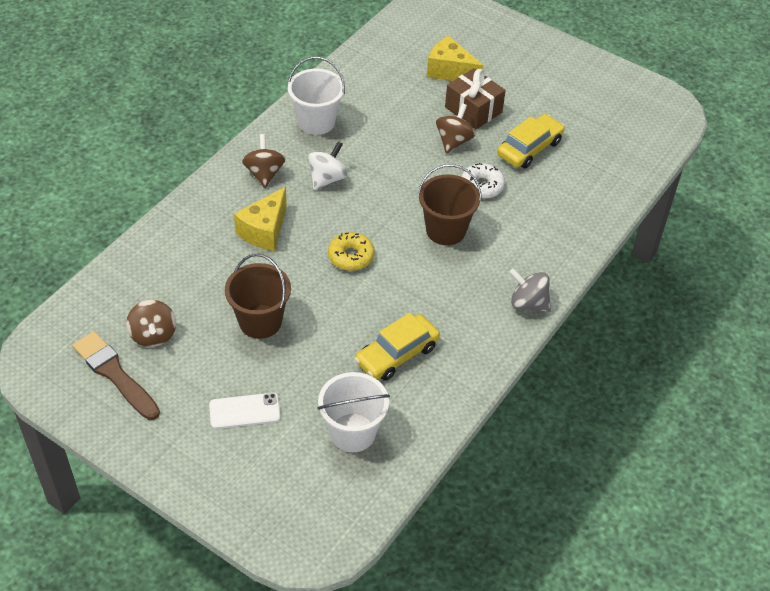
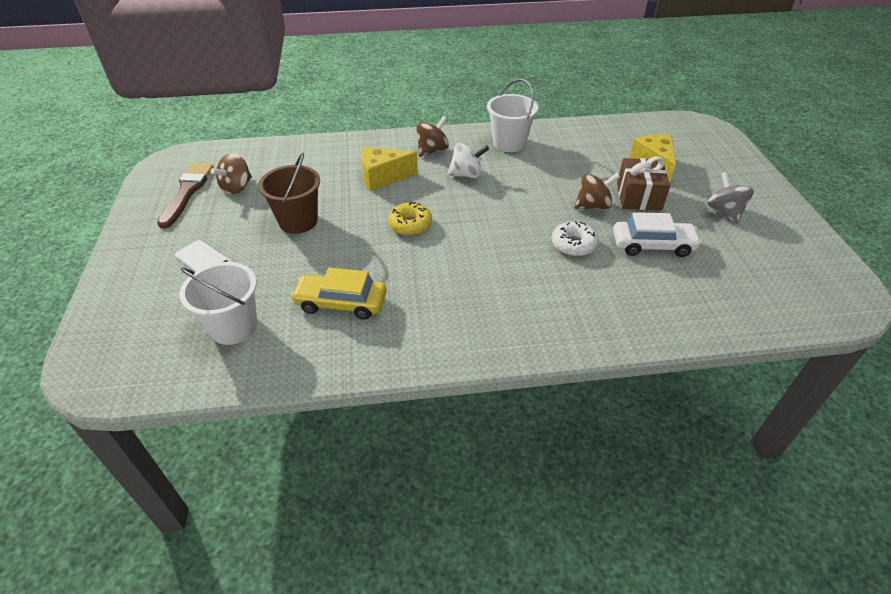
camera: 50 degrees right, 5 degrees down
brown bucket [418,164,481,245] -> none
yellow car [497,114,565,168] -> white car [613,212,702,257]
grey spinning top [509,268,551,312] -> grey spinning top moved to [707,172,754,224]

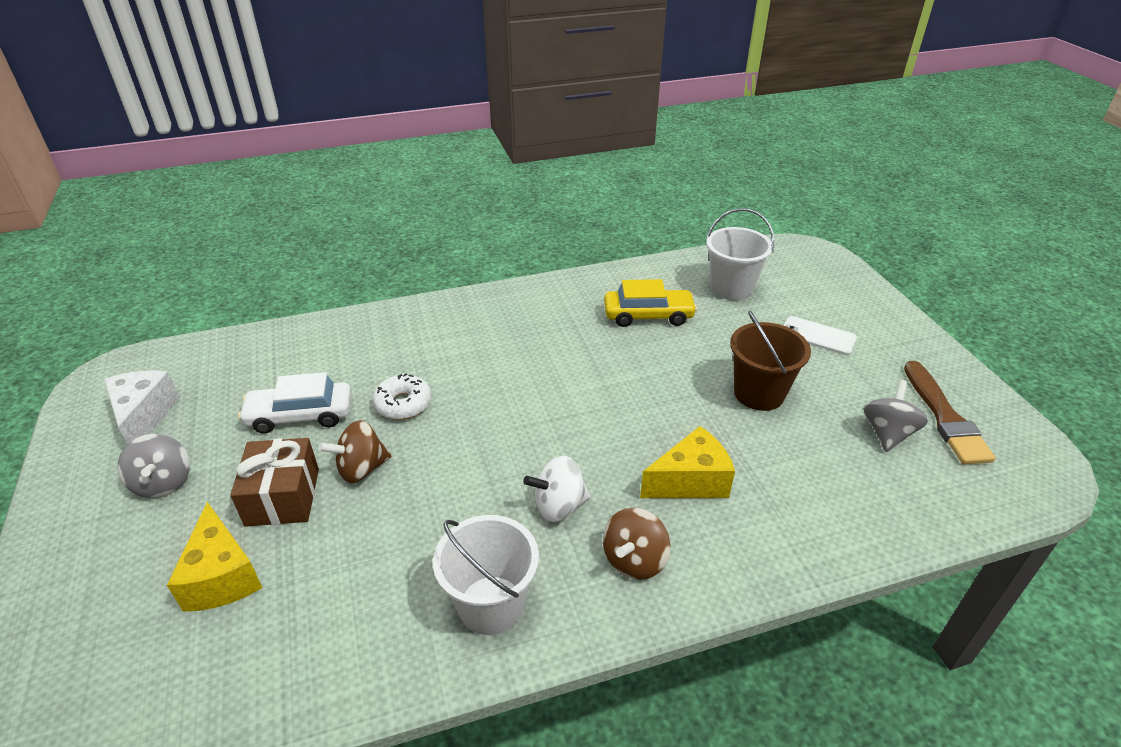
camera: 170 degrees right, 5 degrees down
brown spinning top [211,153,252,195] -> grey spinning top [864,380,928,452]
yellow donut [388,202,432,236] -> none
none -> white cheese [104,370,180,444]

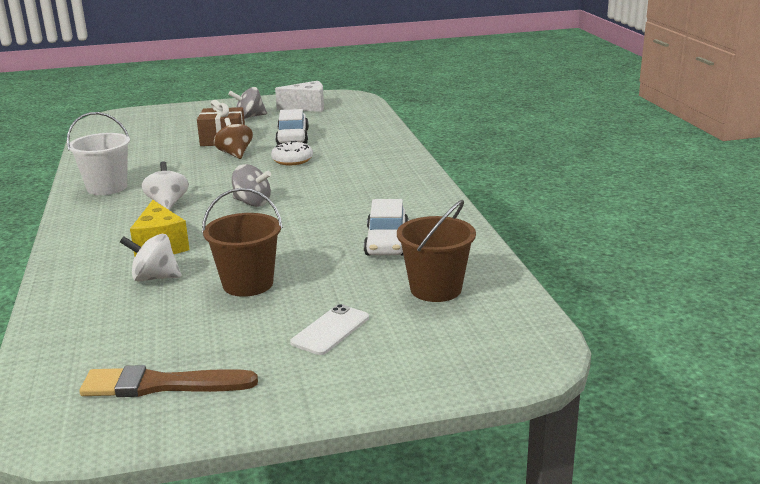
camera: 95 degrees right, 15 degrees down
yellow cheese [167,502,262,612] -> none
brown spinning top [603,508,670,580] -> none
yellow car [604,279,697,327] -> white car [364,199,409,256]
white bucket [706,208,775,300] -> brown bucket [397,200,476,302]
grey spinning top [864,380,928,452] -> grey spinning top moved to [232,164,271,207]
none -> white spinning top [120,234,182,282]

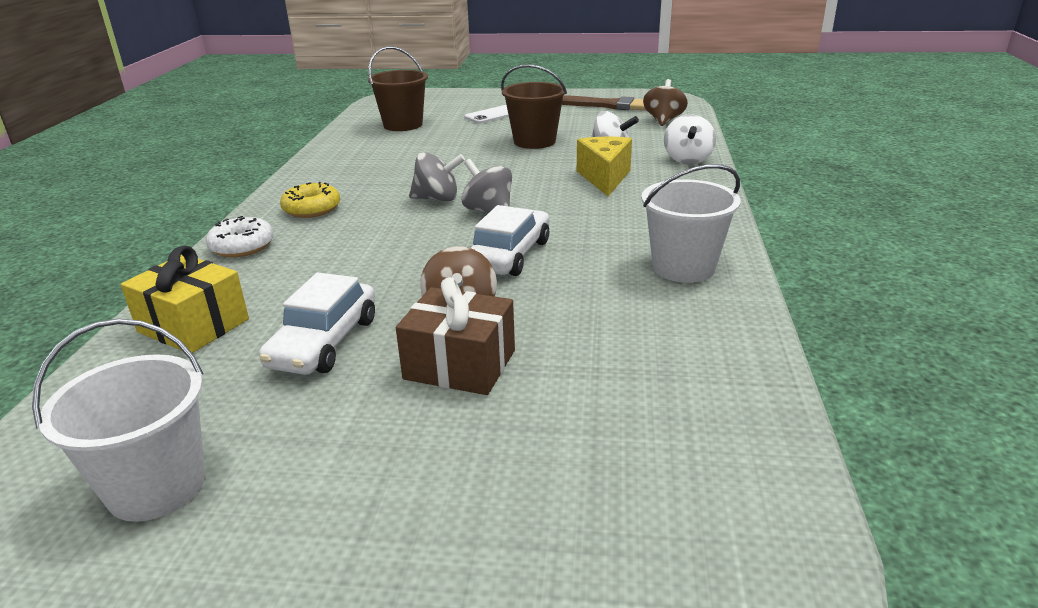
camera: 160 degrees left, 5 degrees up
white spinning top [141,161,189,210] -> white spinning top moved to [664,114,716,165]
grey spinning top [228,87,267,119] -> grey spinning top moved to [409,152,465,201]
white donut [271,141,313,165] -> white donut moved to [206,216,274,257]
white cheese [275,81,324,112] -> white bucket [32,318,205,522]
white car [364,199,409,256] -> white car moved to [470,205,550,276]
none -> yellow gift [121,245,249,353]
none -> yellow donut [280,182,340,218]
none -> brown spinning top [643,79,688,126]

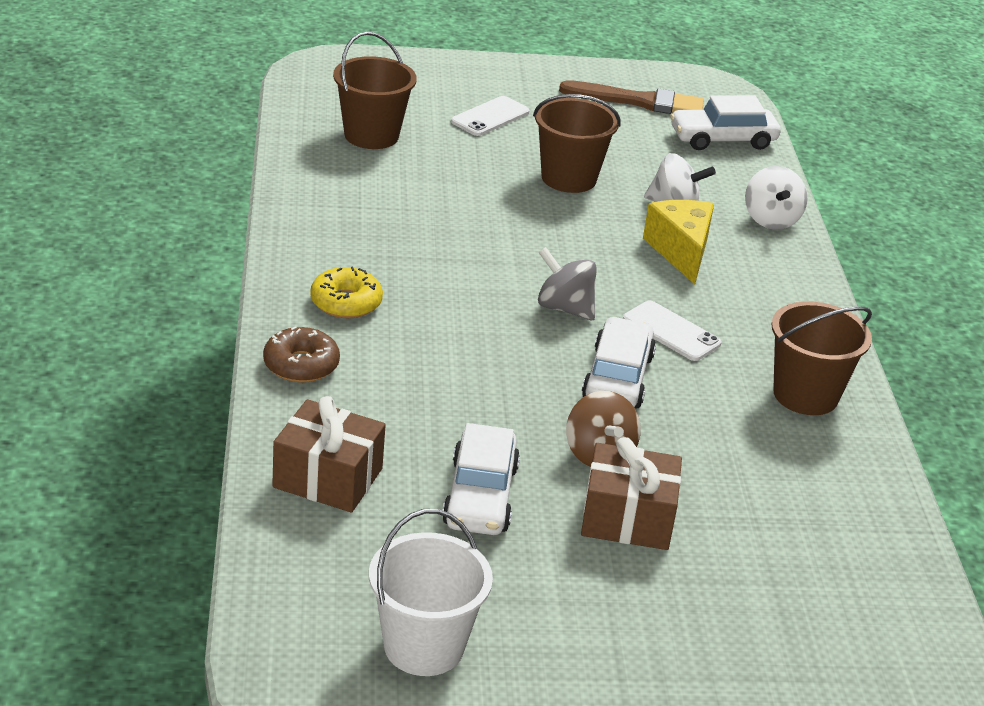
camera: 15 degrees left, 5 degrees up
yellow gift [121,245,249,353] -> brown gift [272,396,386,513]
white donut [206,216,274,257] -> brown donut [263,326,340,382]
grey spinning top [409,152,465,201] -> none
white bucket [641,164,741,283] -> brown bucket [771,301,872,415]
brown spinning top [643,79,688,126] -> white car [670,95,781,150]
none -> white phone [623,300,721,361]

